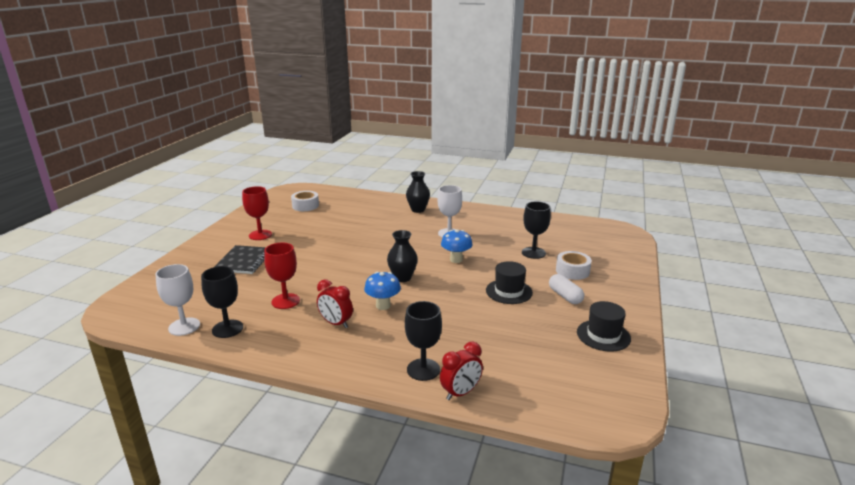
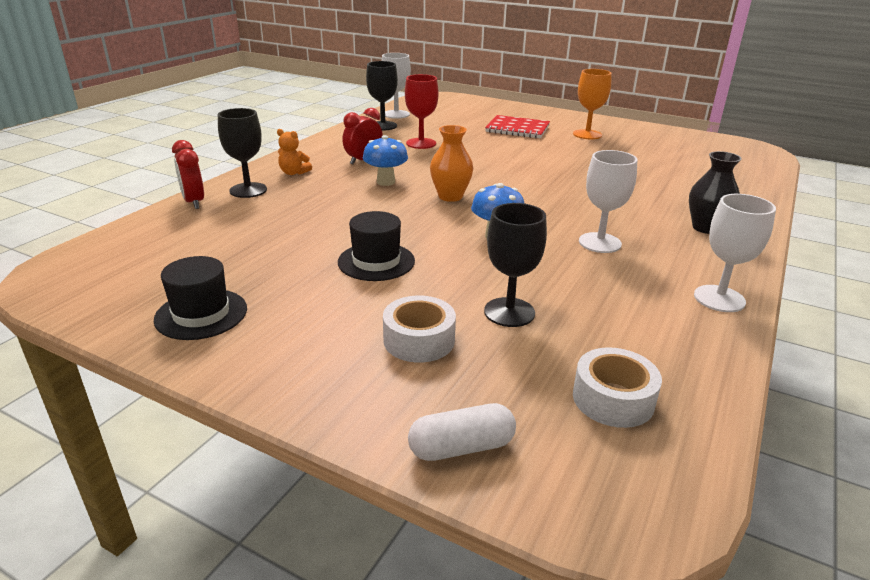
camera: 100 degrees right, 5 degrees up
black notebook [214,245,266,274] -> red notebook [485,115,550,138]
red goblet [242,186,272,240] -> orange goblet [573,69,612,139]
white tape [291,191,319,211] -> white tape moved to [573,347,662,428]
black vase [387,230,418,282] -> orange vase [430,125,473,202]
white capsule [549,274,584,304] -> white capsule moved to [408,403,516,461]
none -> orange teddy bear [277,129,312,175]
none -> white goblet [694,194,776,312]

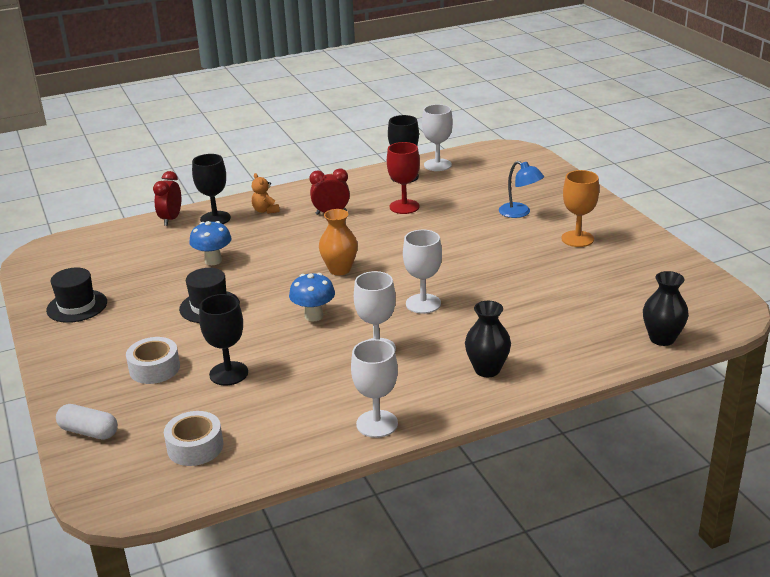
camera: 40 degrees right, 0 degrees up
blue mushroom [363,135,408,186] -> blue mushroom moved to [189,221,232,265]
red notebook [485,115,550,138] -> blue lamp [499,161,544,218]
none -> white goblet [403,230,442,314]
none -> black vase [643,271,689,346]

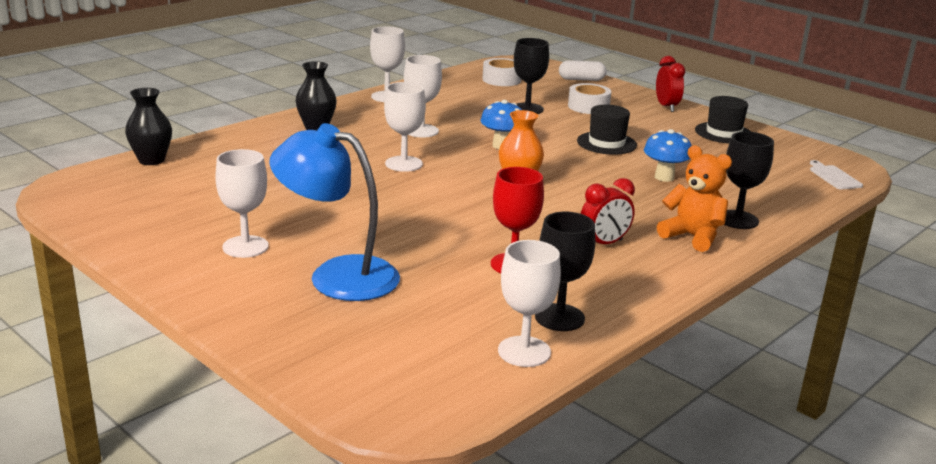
camera: 155 degrees right, 5 degrees down
red clock [153,171,181,226] -> red clock moved to [656,56,685,112]
orange teddy bear [252,173,280,214] -> orange teddy bear [657,146,732,252], size x1.62
blue lamp [499,161,544,218] -> blue lamp [270,123,400,301], size x1.79
orange goblet [561,170,599,247] -> white goblet [215,149,269,258]
none -> white cutting board [810,160,863,190]

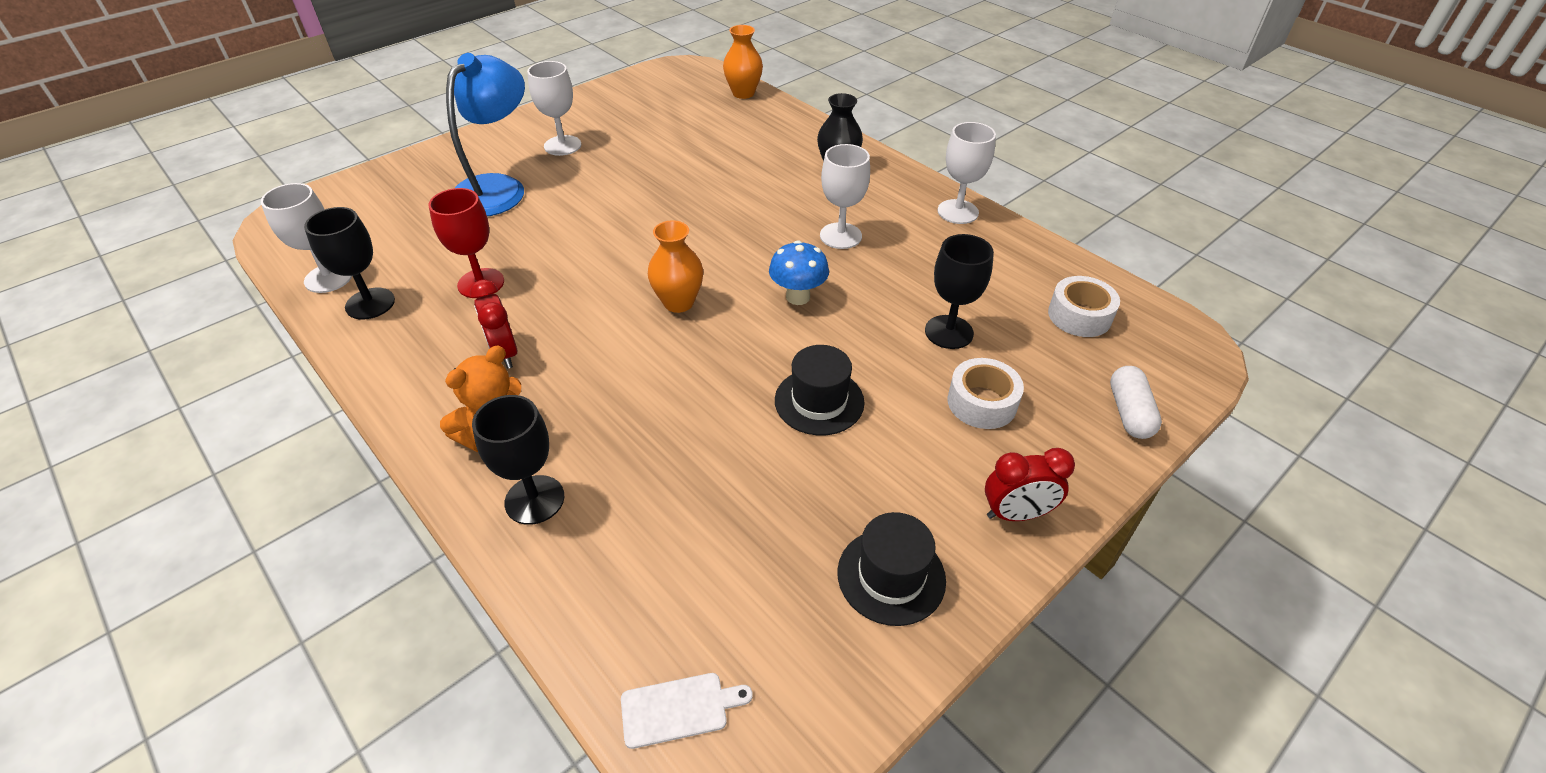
camera: 95 degrees right, 20 degrees up
black vase [125,88,172,165] -> orange vase [723,25,763,99]
white goblet [384,82,426,172] -> none
blue mushroom [644,129,692,182] -> none

